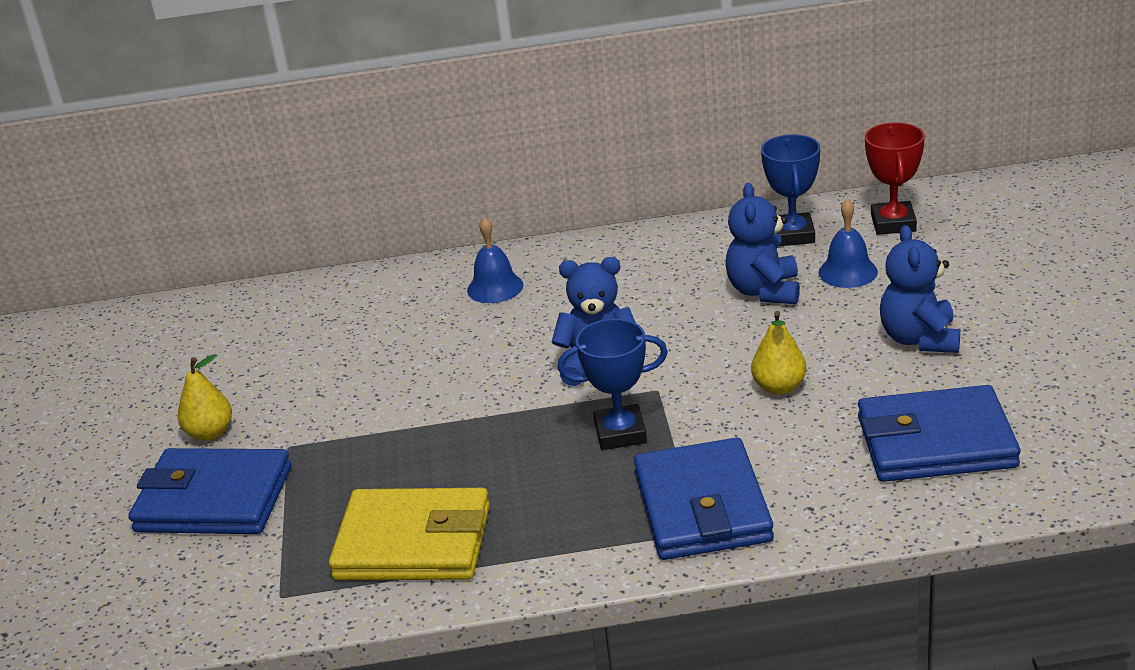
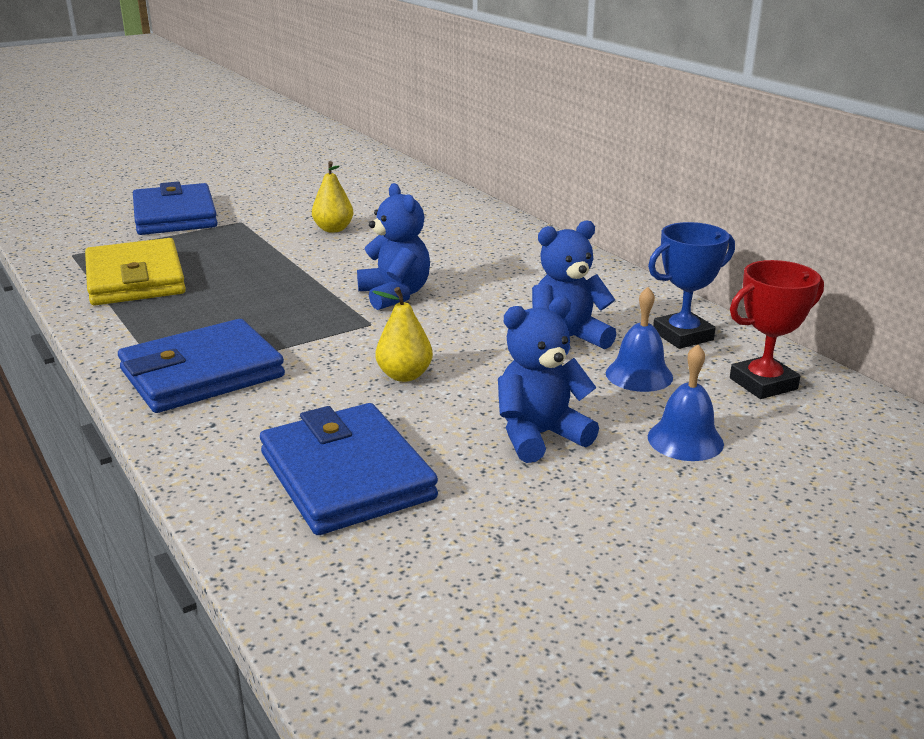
camera: 60 degrees right, 5 degrees down
yellow pear [177,354,232,441] -> yellow pear moved to [312,161,353,233]
blue bell [467,217,523,303] -> blue bell moved to [648,344,724,461]
blue trophy [558,319,668,450] -> none

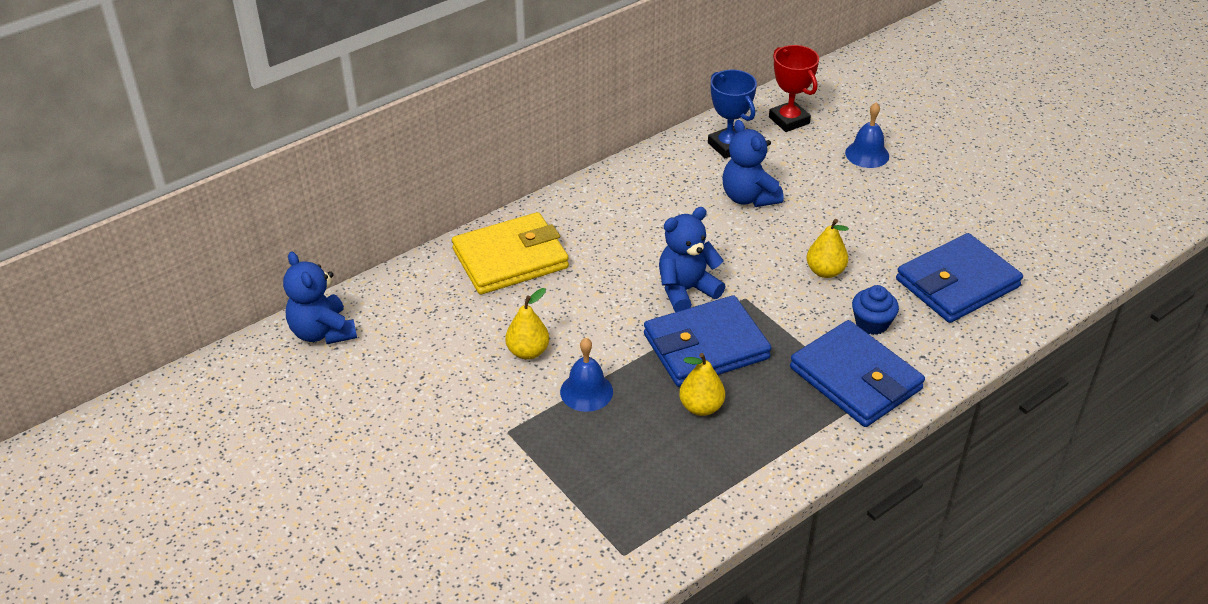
camera: 95 degrees left, 15 degrees up
yellow wallet [85,238,186,305] -> yellow wallet moved to [452,212,569,294]
blue wallet [133,182,218,235] -> blue wallet moved to [644,295,771,387]
blue teddy bear [498,296,599,463] -> blue teddy bear moved to [283,251,357,344]
blue bell [606,287,673,392] -> blue bell moved to [560,338,613,412]
none -> yellow pear [679,353,725,416]
none -> blue cupcake [852,285,899,335]

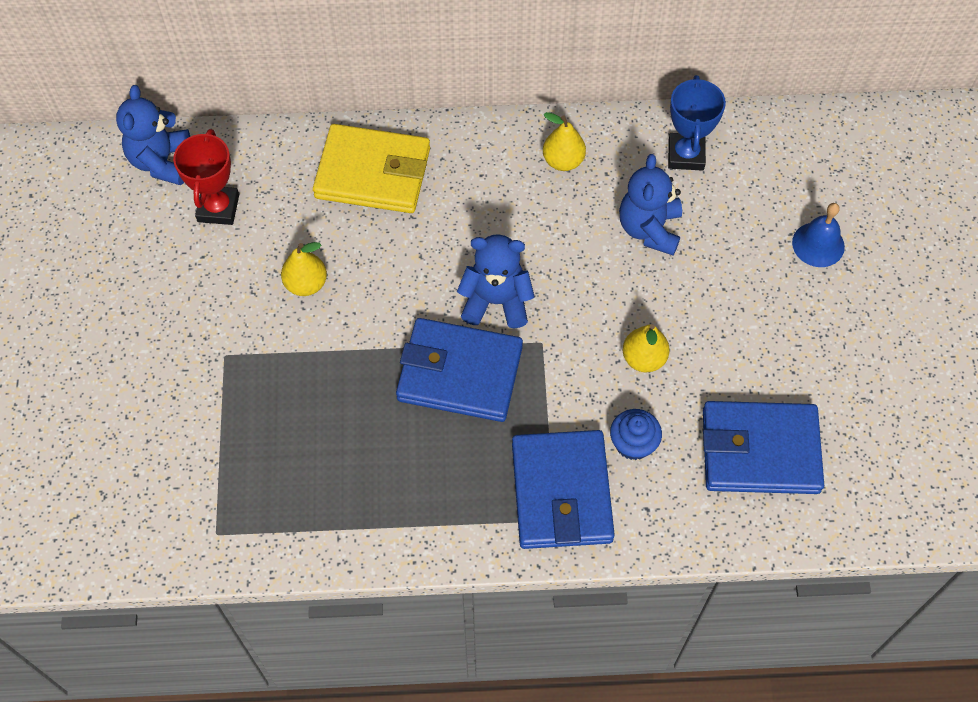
camera: 35 degrees right, 20 degrees up
blue bell [560,338,613,412] -> none
yellow pear [679,353,725,416] -> yellow pear moved to [543,112,586,171]
red trophy [769,45,819,132] -> red trophy moved to [173,129,239,225]

